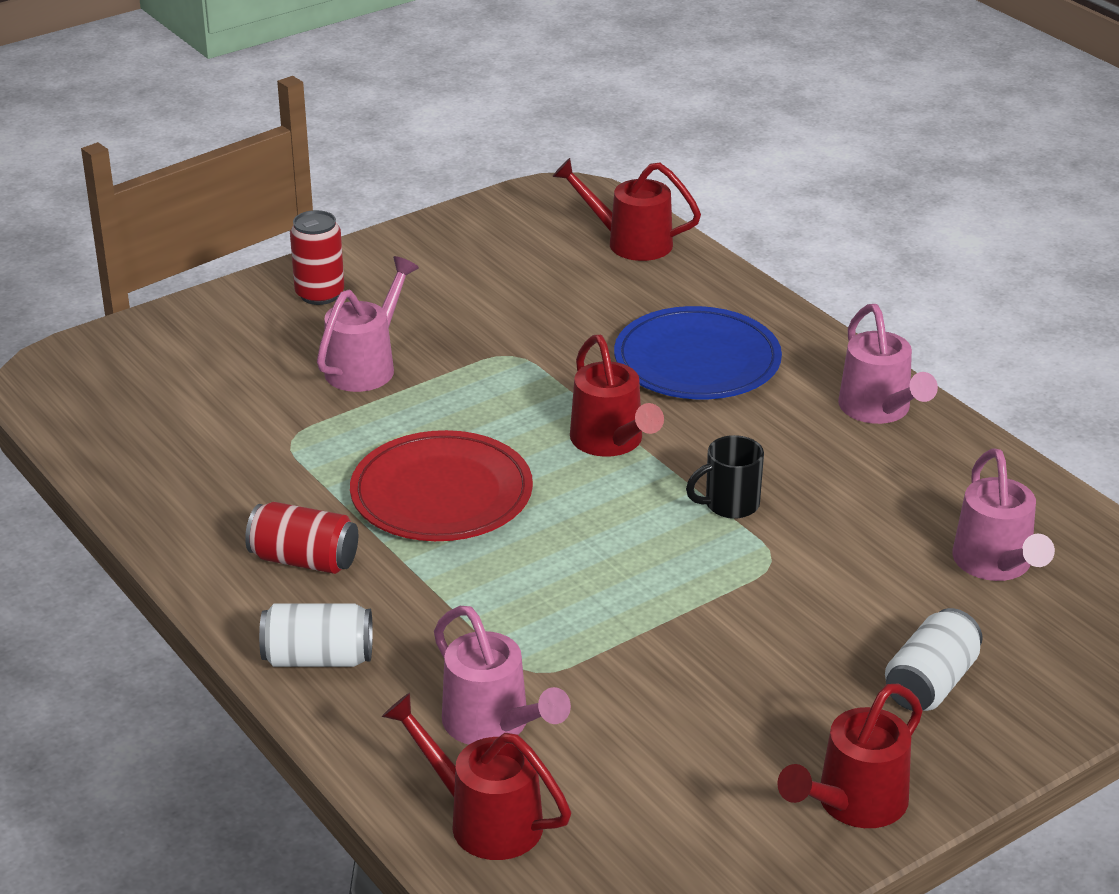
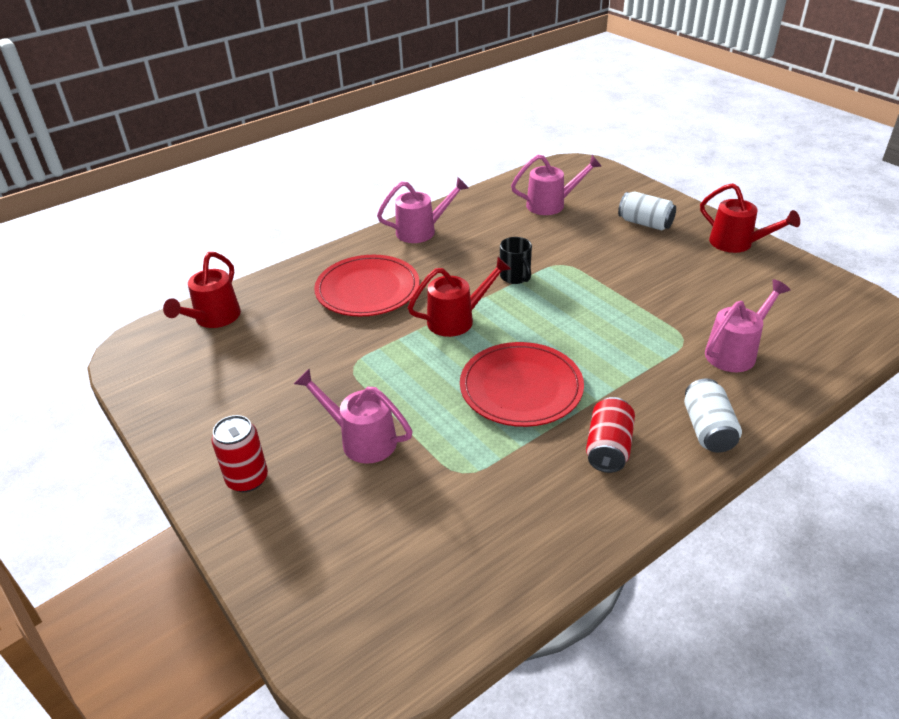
camera: 90 degrees left, 5 degrees up
red watering can [382,693,571,860] -> none
blue plate [614,306,782,399] -> red plate [314,255,419,316]

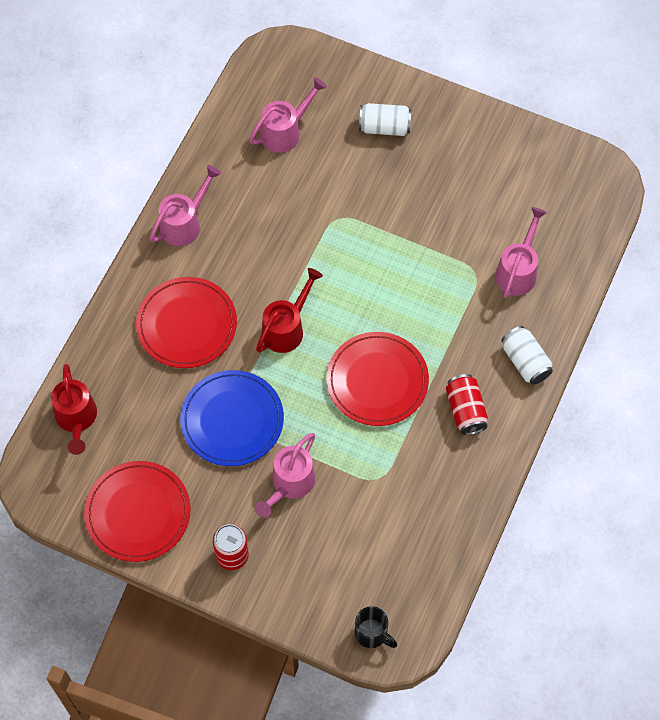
camera: 30 degrees left, 25 degrees up
pink watering can [294,369,412,464] -> pink watering can turned 60 degrees counterclockwise [255,433,316,518]
black mug [500,237,532,284] -> black mug moved to [355,606,397,648]
red watering can [700,183,800,253] -> none
none -> red plate [84,461,191,562]
none -> blue plate [180,370,284,466]

